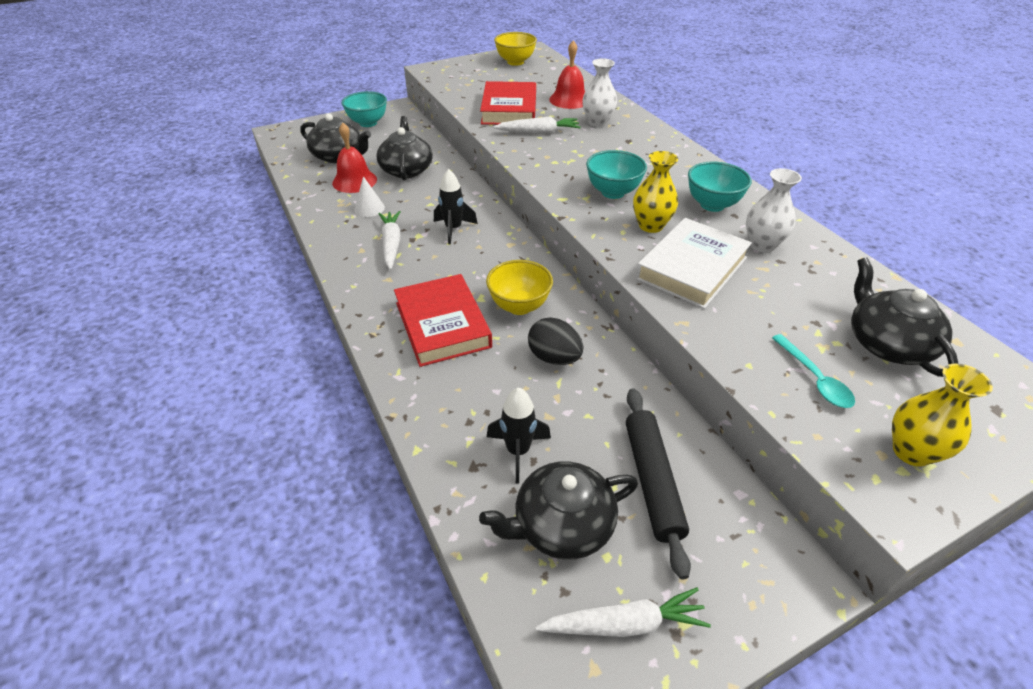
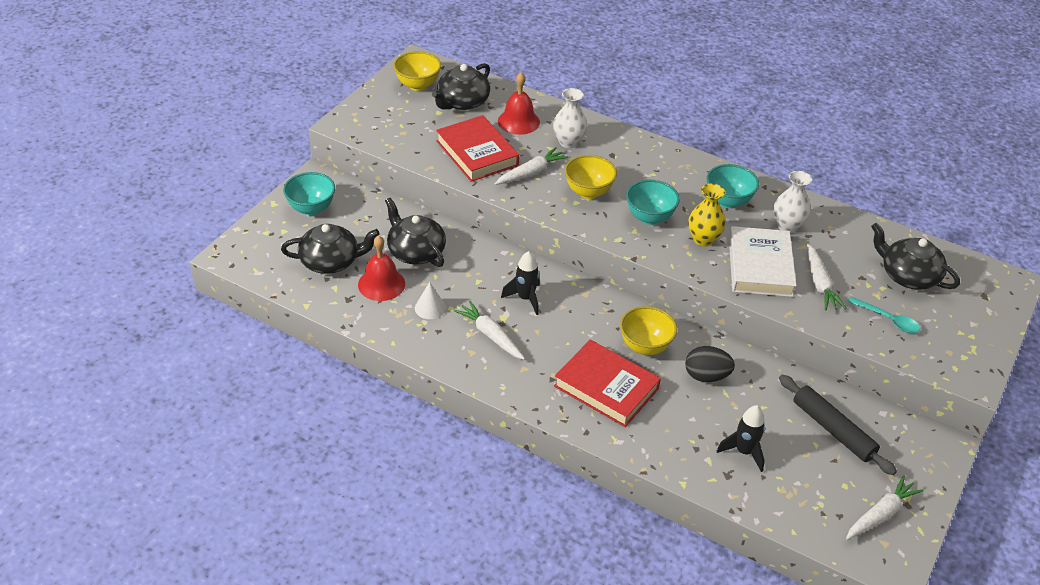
camera: 35 degrees left, 0 degrees up
black teapot [479,461,638,560] -> black teapot moved to [432,63,490,110]
yellow vase [892,363,993,467] -> none
none -> yellow bowl [565,155,617,199]
none -> white carrot [807,244,847,310]

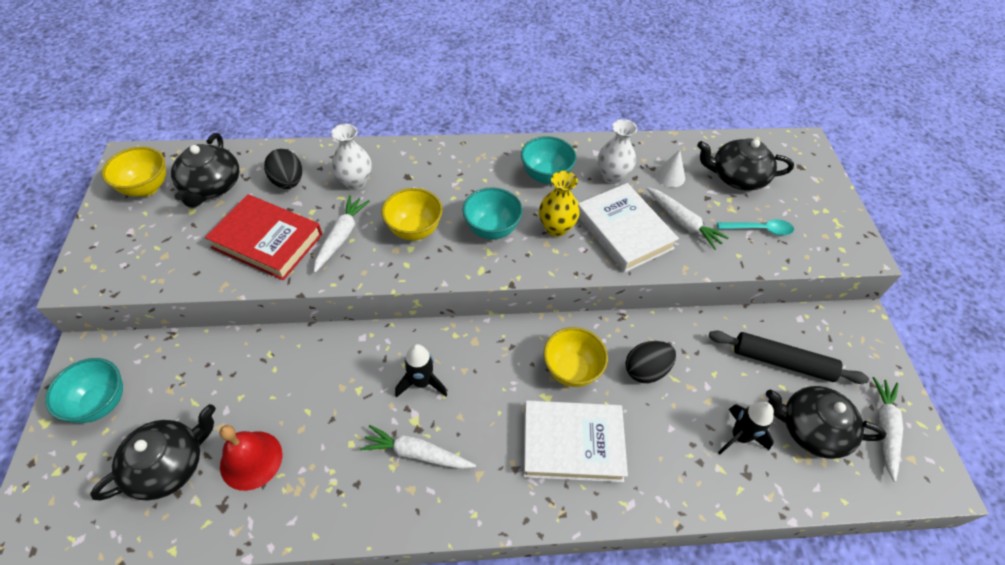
camera: 35 degrees left, 10 degrees up
black teapot [385,198,446,267] -> black teapot moved to [766,386,886,459]
white cone [415,282,446,319] -> white cone moved to [655,150,685,187]
red bell [498,72,540,135] -> black egg [264,149,302,189]
red book [554,340,661,427] -> white book [523,400,628,482]

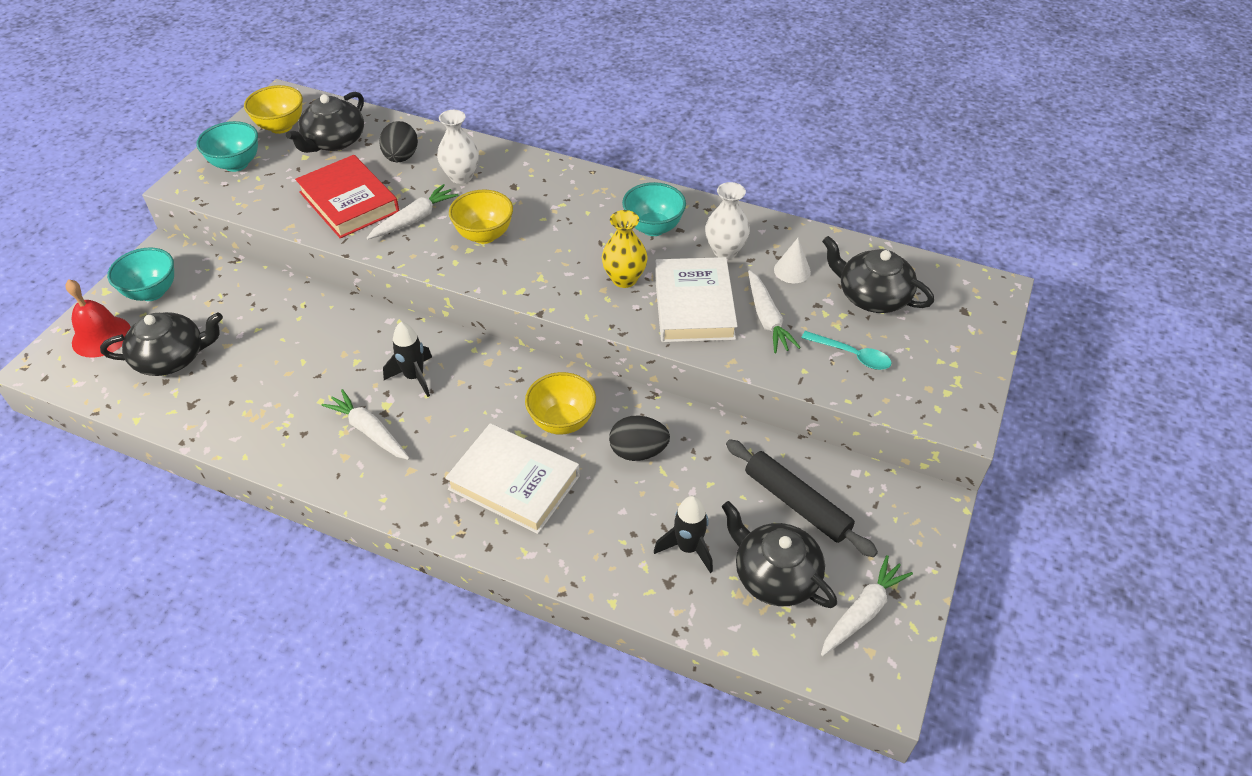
camera: 30 degrees right, 5 degrees down
red bell [219,425,282,491] -> red bell moved to [65,279,131,358]
turquoise bowl [462,187,523,240] -> turquoise bowl moved to [197,121,258,172]

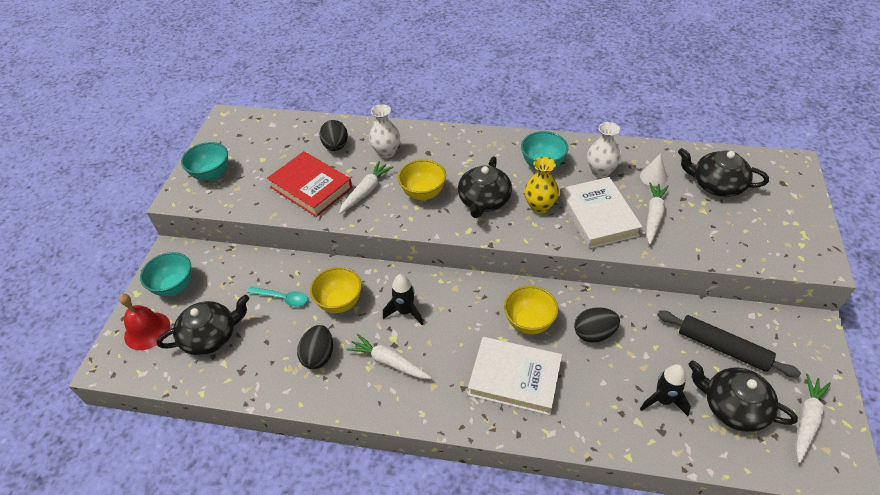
camera: 10 degrees left, 0 degrees up
yellow bowl [244,85,303,134] -> yellow bowl moved to [310,267,362,313]
black teapot [286,92,364,153] -> black teapot moved to [458,156,512,218]
white carrot [748,270,801,353] -> white carrot turned 135 degrees counterclockwise [646,182,669,244]
turquoise spoon [801,331,892,370] -> turquoise spoon moved to [247,286,308,307]
none -> black egg [297,325,333,369]

